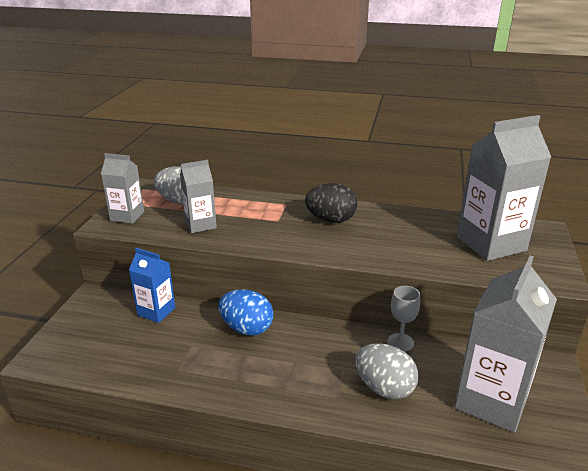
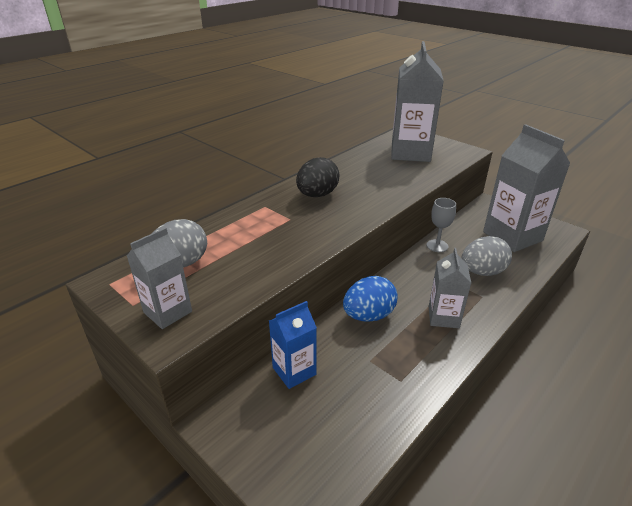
camera: 60 degrees left, 5 degrees up
grey carton [180,160,217,233] -> grey carton moved to [429,248,471,328]

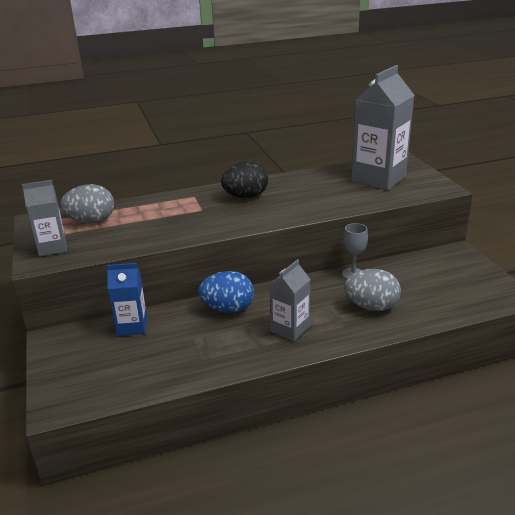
camera: 30 degrees right, 5 degrees down
grey carton [483,124,570,252] -> none

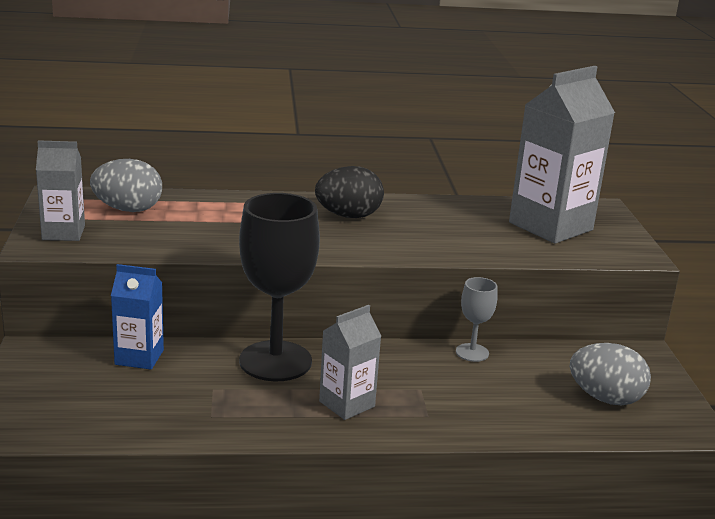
camera: 10 degrees right, 5 degrees down
blue egg [198,271,254,313] -> black goblet [239,193,320,381]
grey egg [344,269,401,311] -> grey egg moved to [570,343,651,405]

